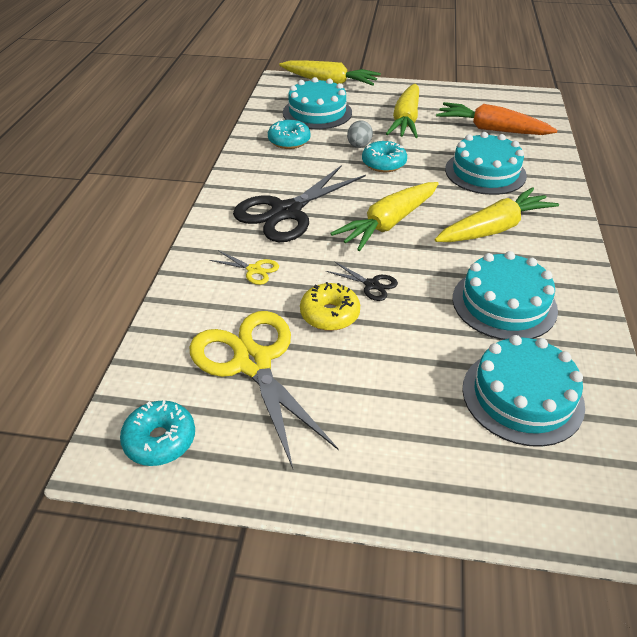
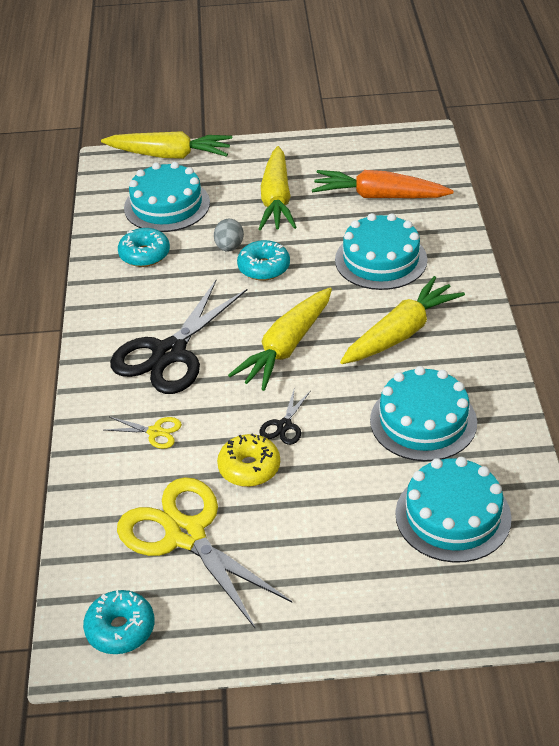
camera: 10 degrees left, 0 degrees up
black scissors [326,262,398,301] -> black scissors turned 90 degrees clockwise [259,390,310,445]

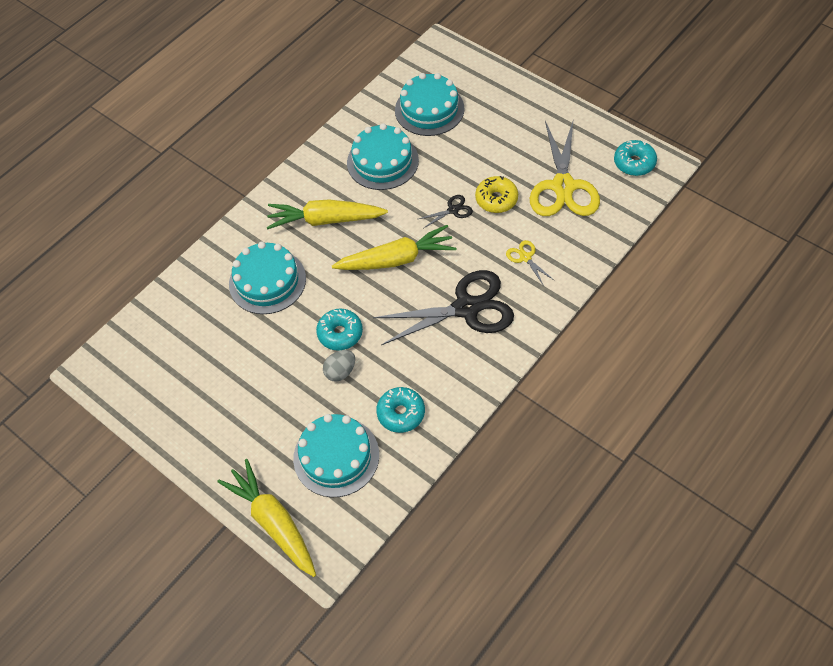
camera: 135 degrees left, 15 degrees up
yellow carrot [259,146,297,230] -> none
orange carrot [312,170,454,198] -> none

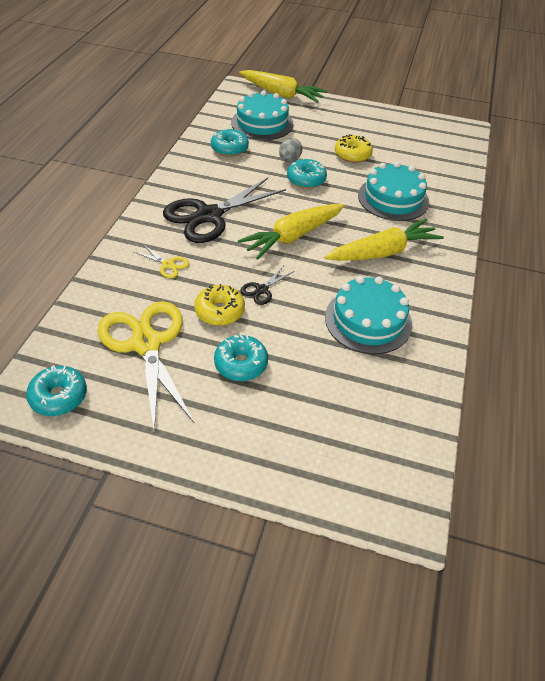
camera: 150 degrees right, 10 degrees down
turquoise cake [395,73,464,136] -> none
none -> turquoise donut [214,335,268,381]
none -> yellow donut [335,134,373,163]

